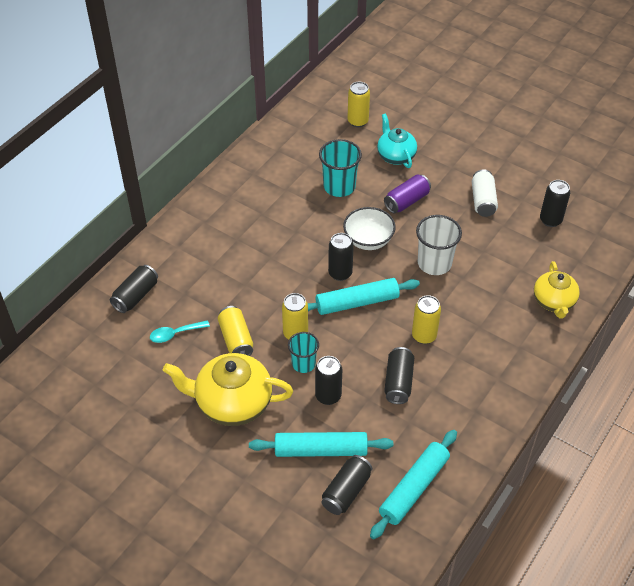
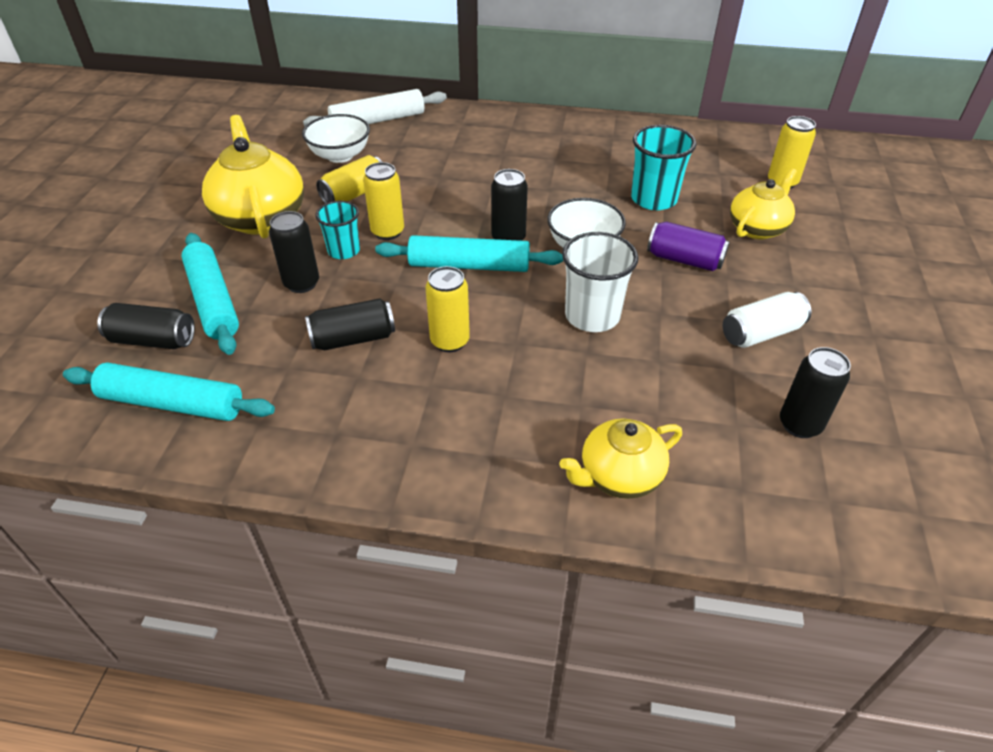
camera: 65 degrees right, 5 degrees down
black can [110,265,158,313] -> white rolling pin [303,89,447,127]
turquoise spoon [150,320,210,343] -> white bowl [302,114,370,163]
turquoise rolling pin [308,278,420,315] -> turquoise rolling pin turned 45 degrees counterclockwise [375,235,563,272]
turquoise teapot [377,114,417,168] -> yellow teapot [730,168,797,240]

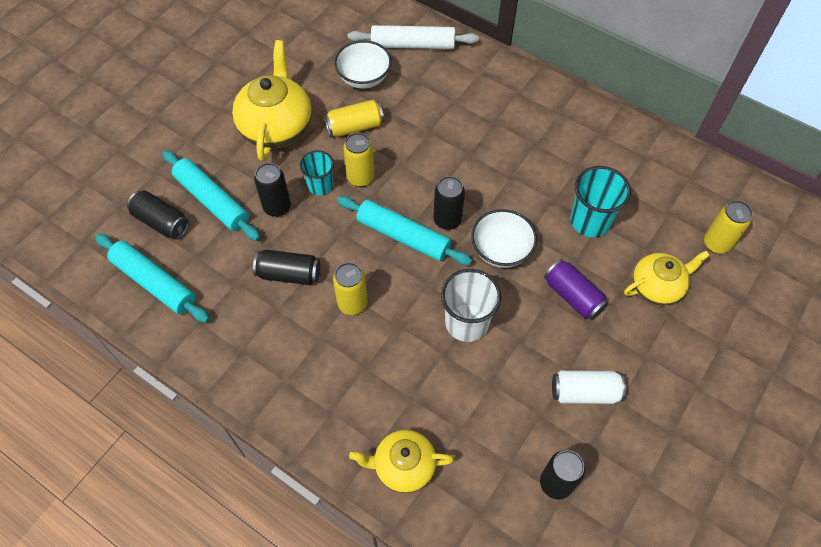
camera: 25 degrees right, 15 degrees up
turquoise rolling pin [182,233,239,355] -> turquoise rolling pin turned 45 degrees counterclockwise [163,150,260,241]

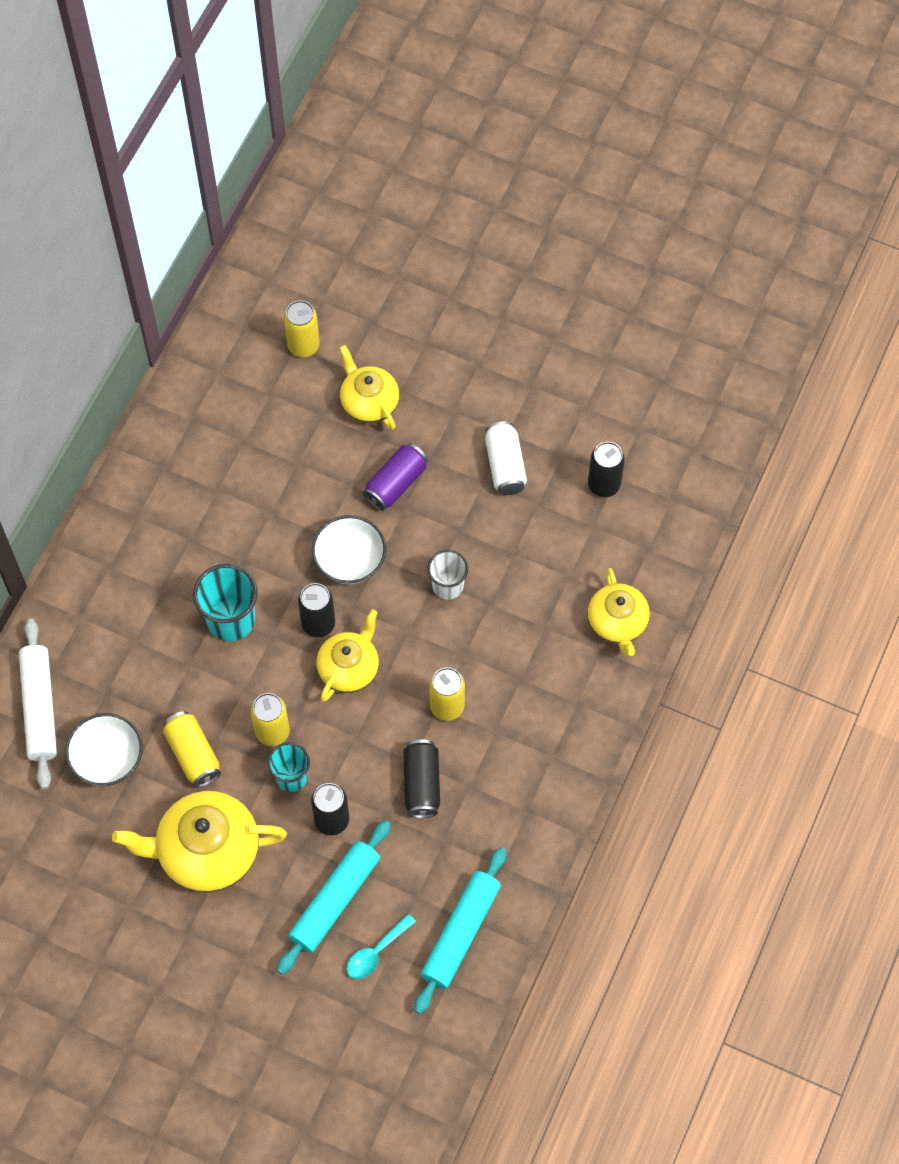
camera: 100 degrees left, 5 degrees up
black can [127,191,189,239] -> turquoise spoon [346,914,416,979]
turquoise rolling pin [337,196,473,265] -> yellow teapot [316,610,379,702]
white cup [441,269,502,342] -> white cup [428,550,468,600], size x0.65
turquoise cup [570,166,631,237] -> turquoise cup moved to [193,564,258,641]

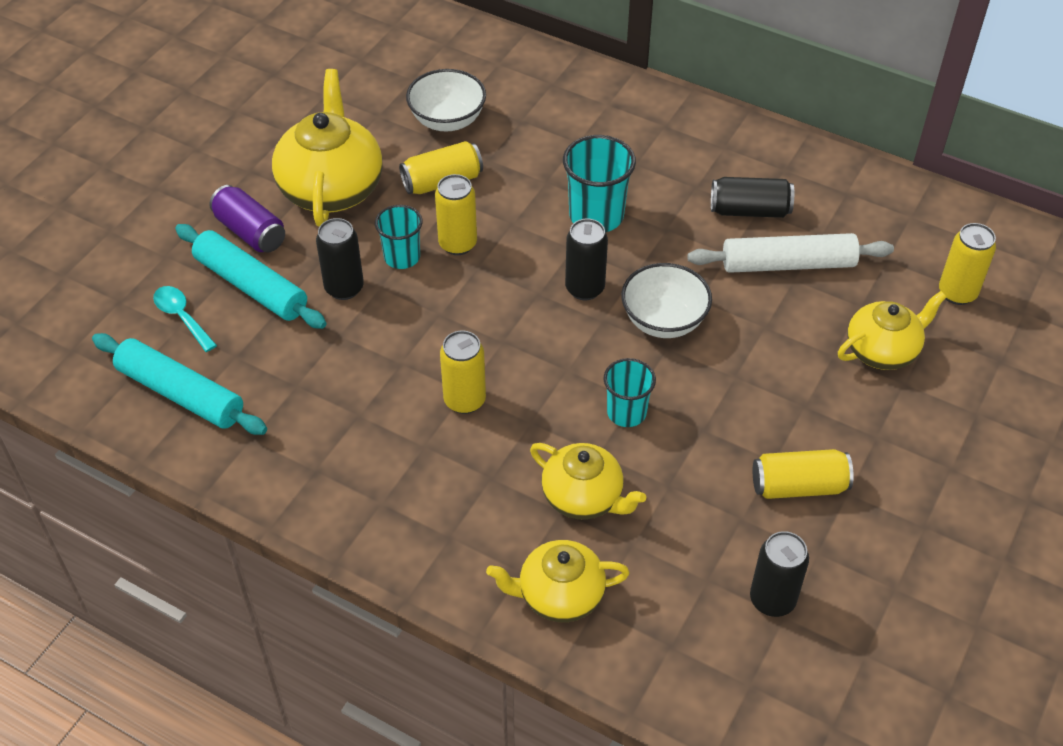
camera: 95 degrees right, 15 degrees down
white rolling pin [19,619,57,789] -> white rolling pin moved to [687,233,894,273]
yellow teapot [316,610,379,702] -> yellow teapot moved to [530,443,646,520]
purple can [363,443,428,511] -> purple can moved to [209,185,285,253]
black can [403,740,440,818] -> black can moved to [711,177,794,218]
white cup [428,550,468,600] -> turquoise cup [603,358,656,427]
white can [485,421,527,495] -> yellow can [753,449,854,499]

